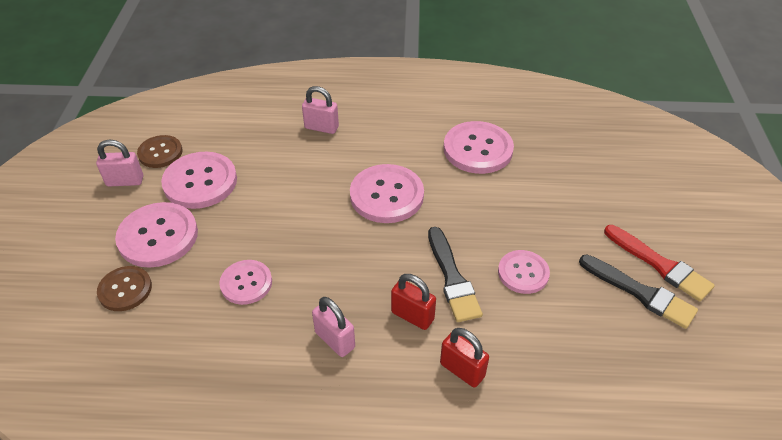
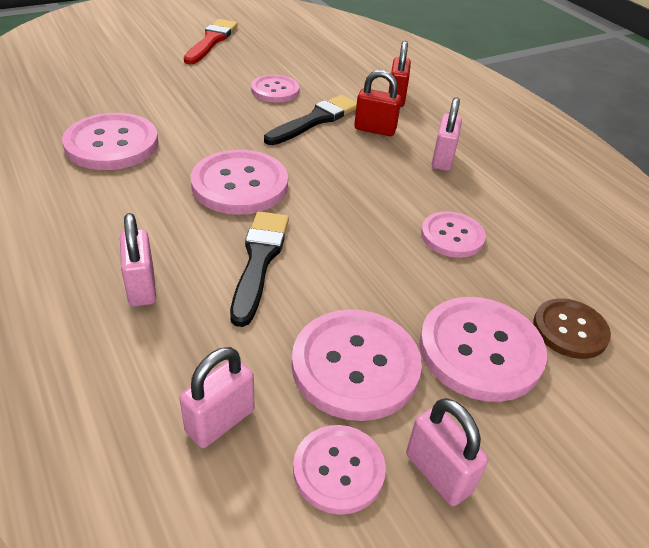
camera: 125 degrees left, 5 degrees down
brown button [137,135,182,168] -> pink button [293,425,386,515]
red padlock [391,274,436,330] -> red padlock turned 75 degrees counterclockwise [354,70,401,136]
black brush [579,255,698,329] -> black brush moved to [230,211,289,327]
none -> pink padlock [180,347,254,448]

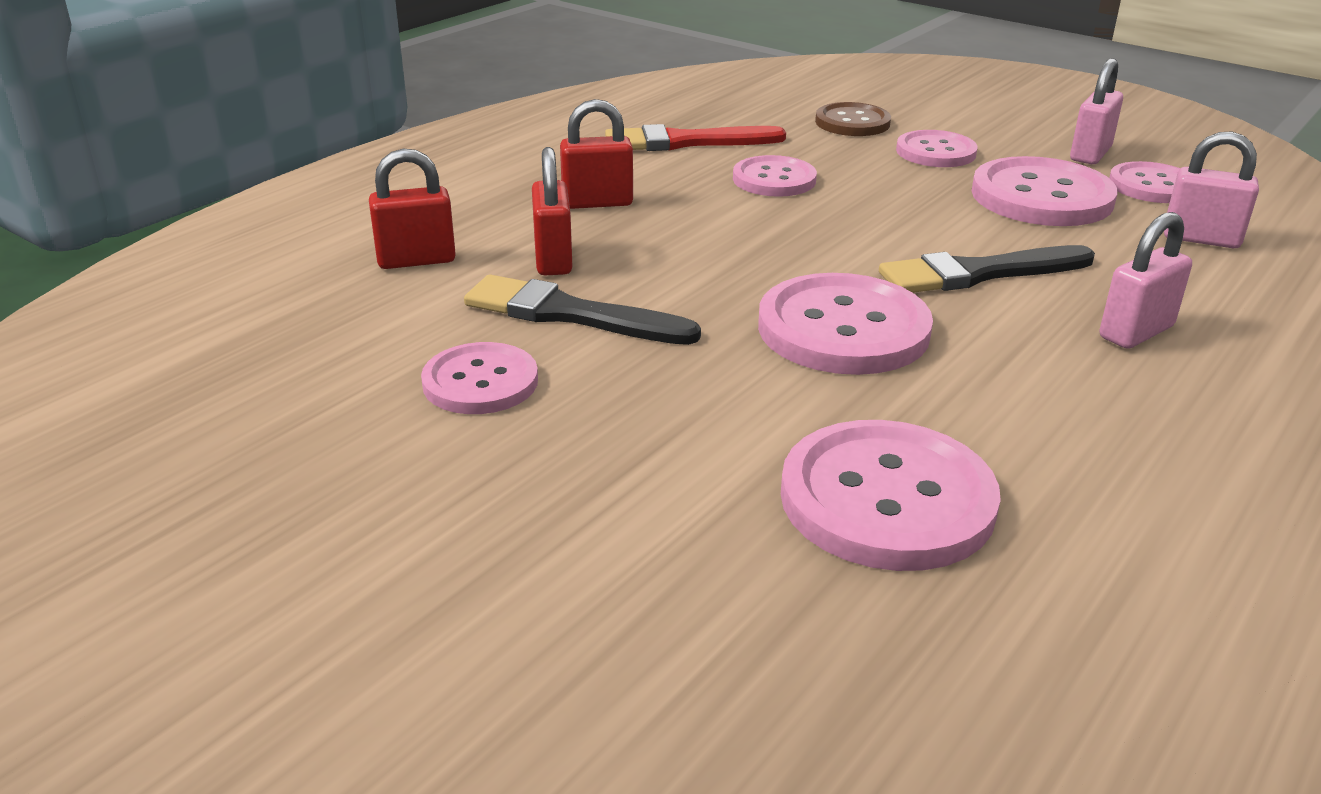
camera: 110 degrees left, 10 degrees down
red brush [184,19,238,64] -> red brush moved to [605,124,786,151]
pink button [419,297,547,402] -> pink button [896,130,978,167], size x0.62
pink padlock [432,97,462,171] -> red padlock [560,99,633,209]

